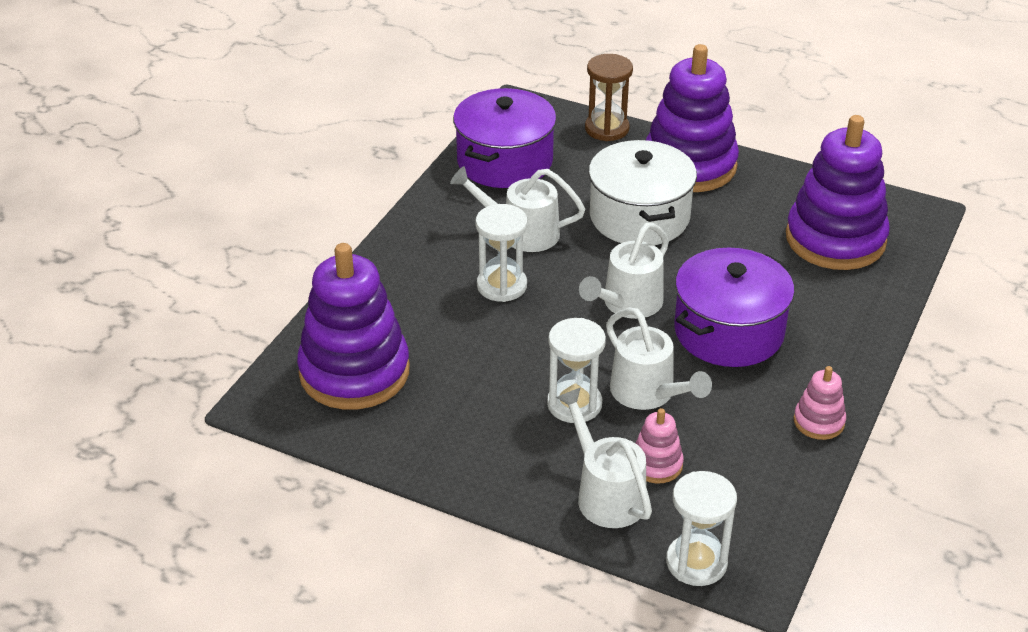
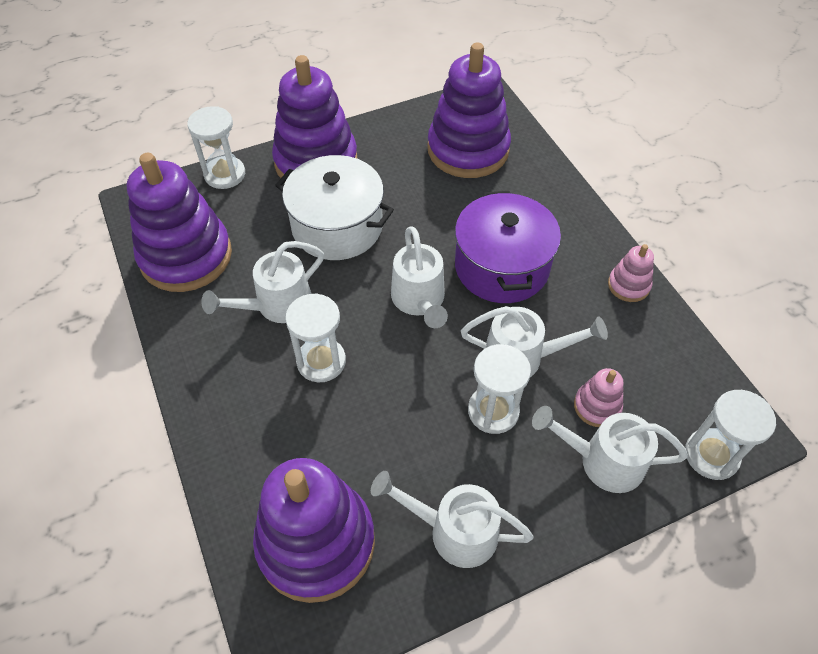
camera: 50 degrees left, 15 degrees up
purple pot [453,88,556,188] -> purple stacking toy [127,153,232,292]
brown hourglass [585,54,633,141] -> white hourglass [187,106,245,189]
none -> white watering can [371,471,534,568]

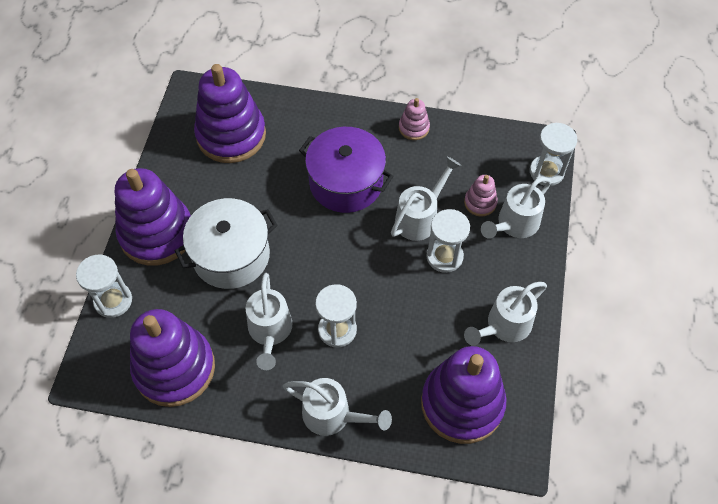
camera: 55 degrees left, 5 degrees up
white watering can [391,226,448,328] -> white watering can moved to [283,378,392,436]

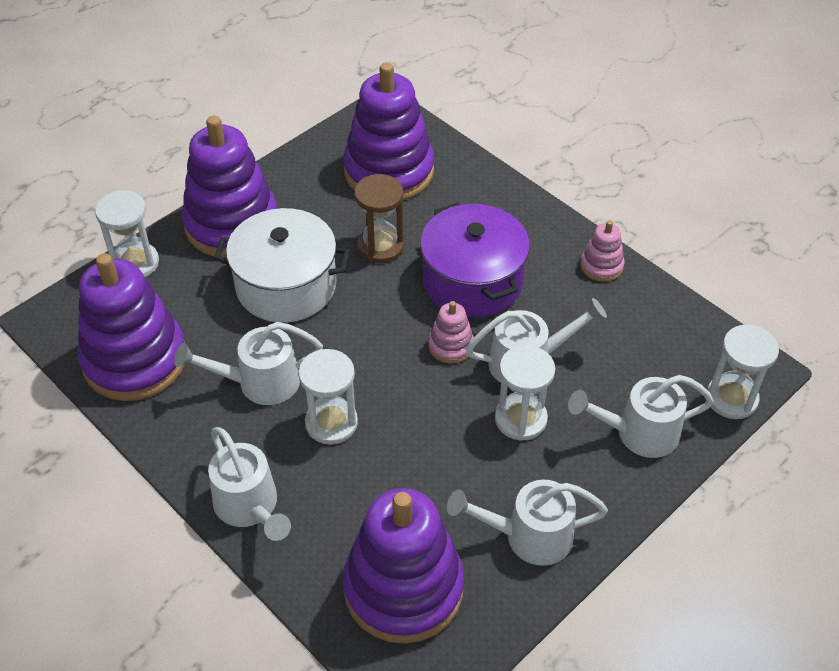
camera: 35 degrees right, 10 degrees down
white watering can [246,273,293,370] -> white watering can turned 45 degrees clockwise [174,322,323,405]
pink stacking toy [464,175,498,217] -> pink stacking toy moved to [428,301,474,364]
none -> brown hourglass [354,174,404,263]

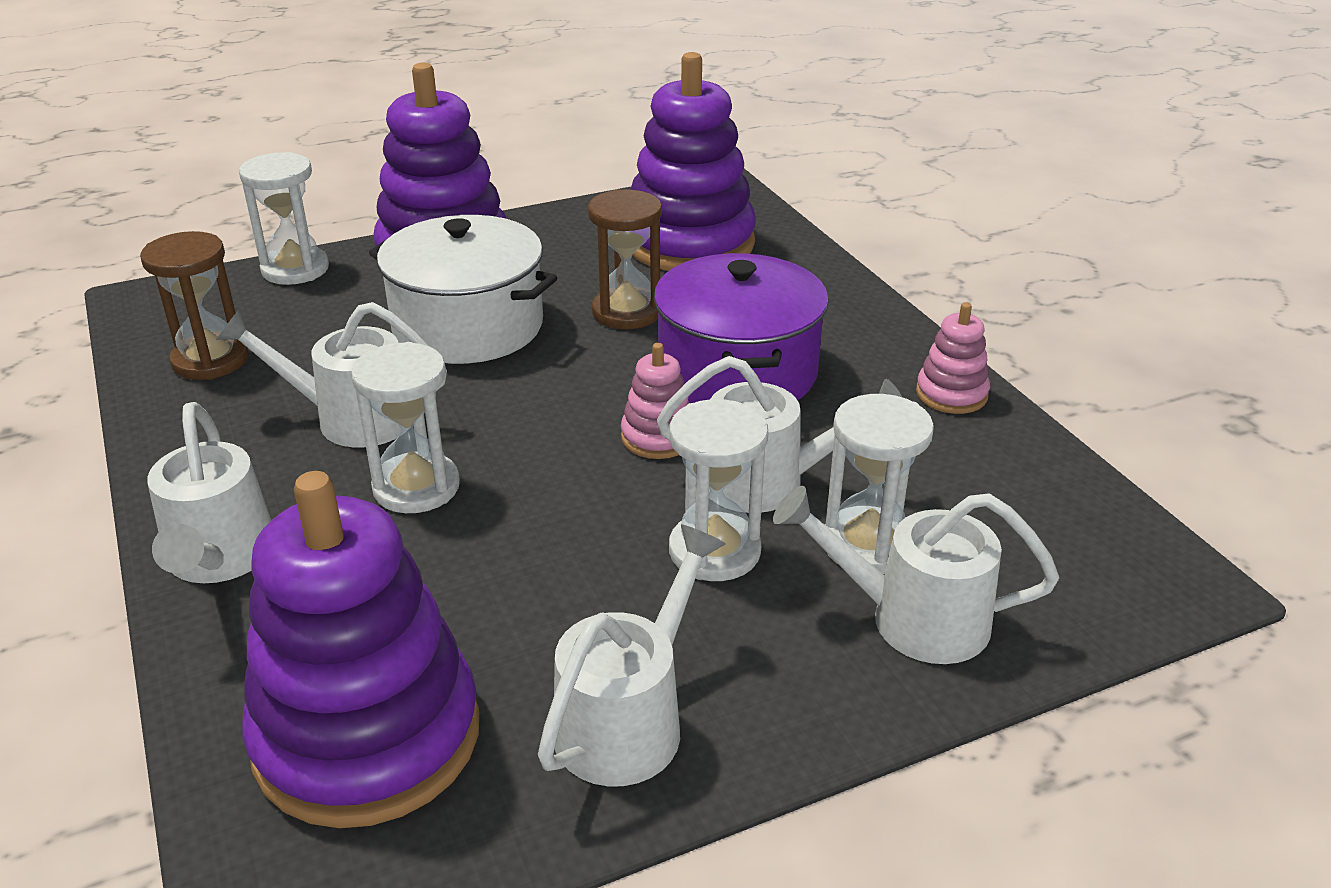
camera: 20 degrees right, 15 degrees down
purple stacking toy [78,253,185,401] -> brown hourglass [140,231,249,380]
white watering can [447,480,608,566] -> white watering can turned 105 degrees clockwise [538,524,726,786]
white hourglass [707,325,779,419] -> white hourglass moved to [825,394,934,574]

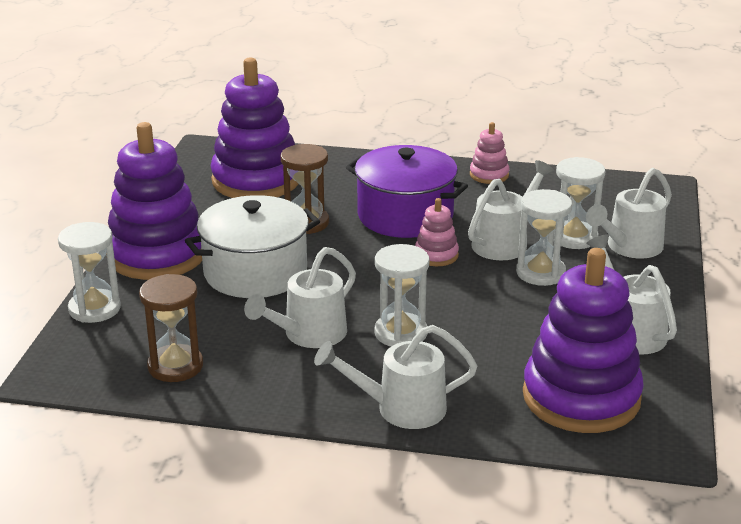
camera: 55 degrees left, 5 degrees down
white watering can [147,402,271,583] -> white watering can turned 150 degrees clockwise [314,325,477,429]

